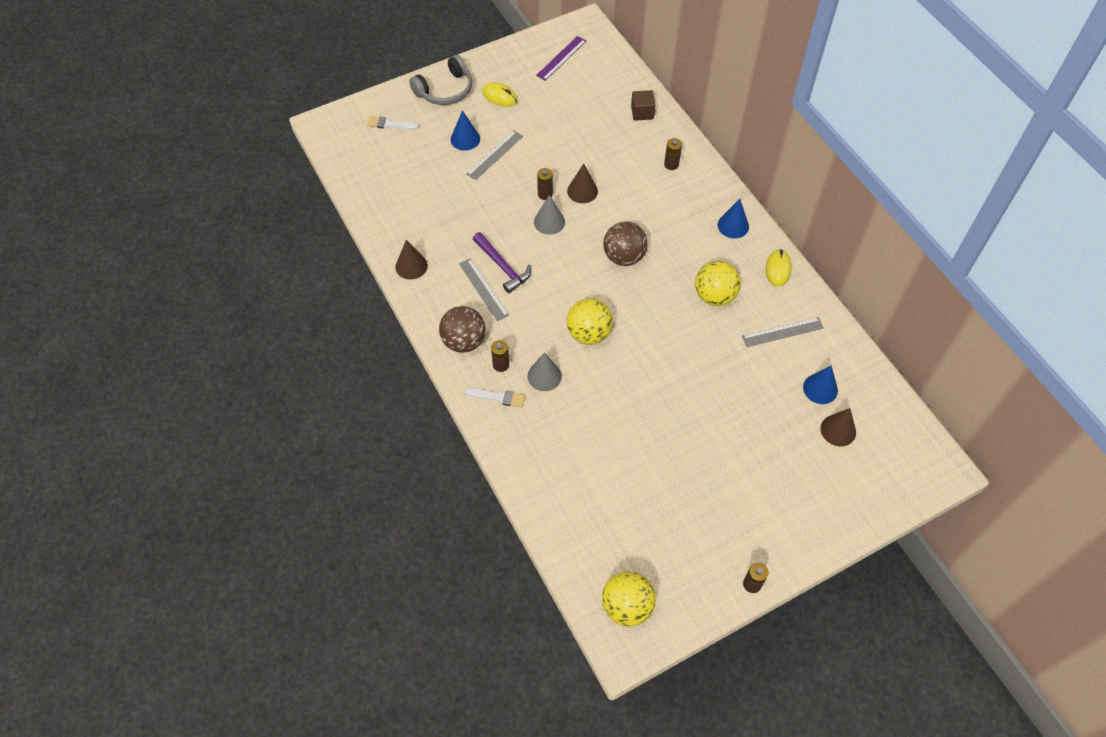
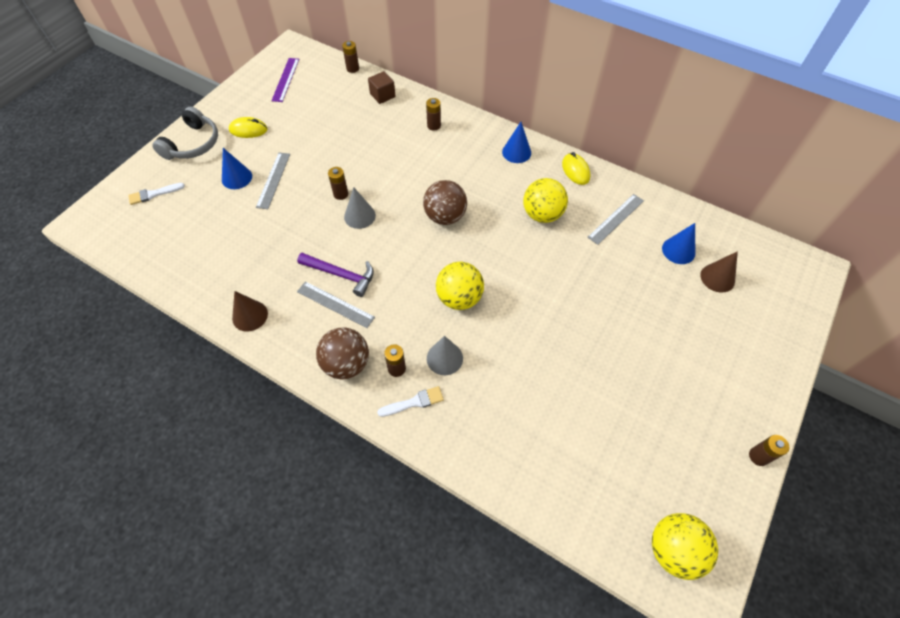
camera: 30 degrees left, 0 degrees up
brown cone [567,163,598,203] -> none
none -> brown battery [342,41,359,73]

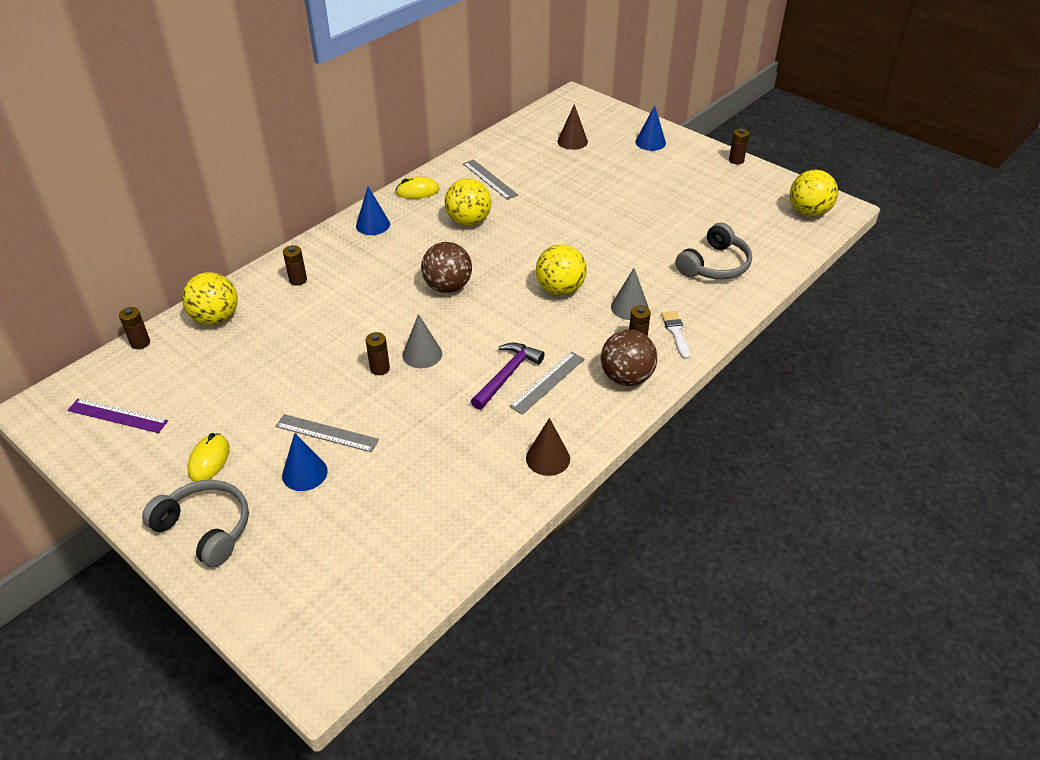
camera: 80 degrees left, 15 degrees down
white brush [128,183,185,205] -> none
brown cube [368,71,396,104] -> yellow ball [182,272,238,325]
blue cone [662,223,695,264] -> blue cone moved to [635,105,666,151]
none -> grey headphones [676,223,752,279]

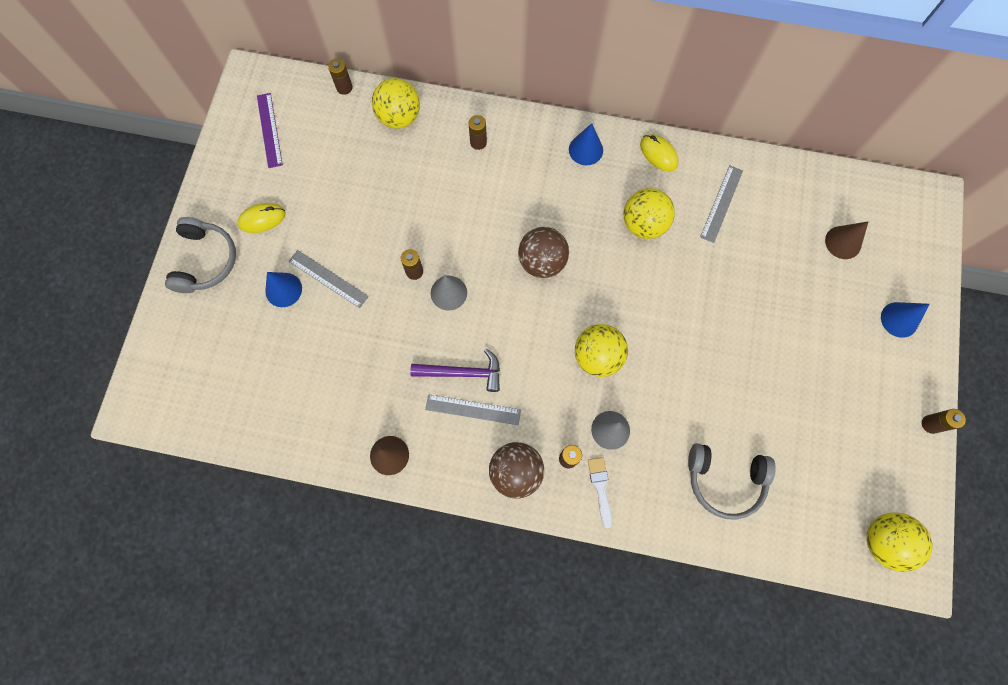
camera: 60 degrees right, 30 degrees up
grey ruler [275,414,379,452] -> grey ruler turned 45 degrees counterclockwise [288,250,369,308]
white brush [661,311,690,359] -> white brush turned 60 degrees counterclockwise [588,457,612,528]

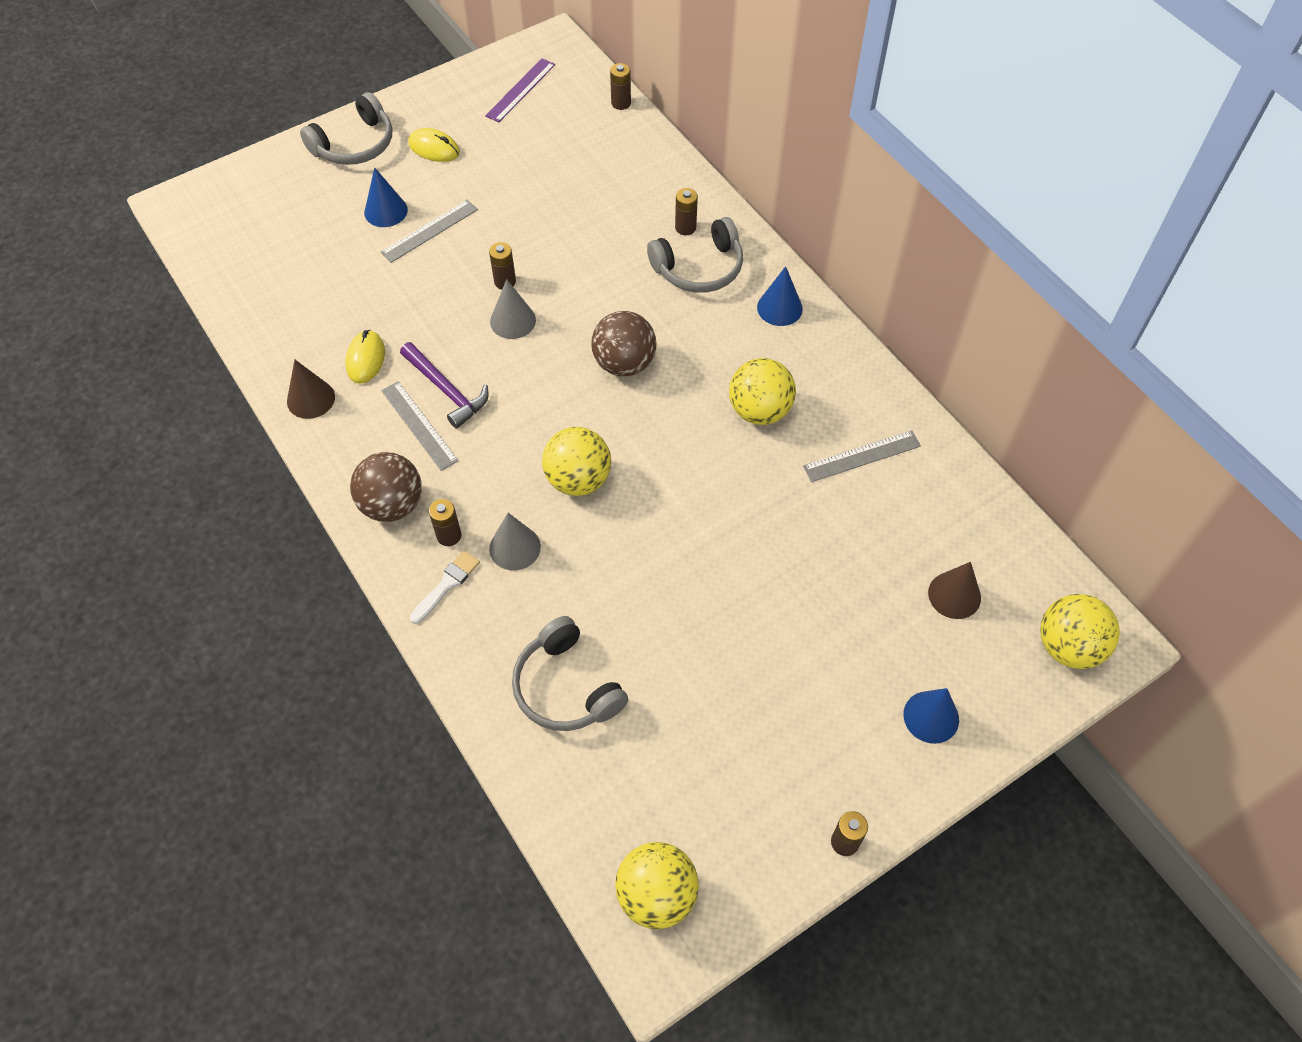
camera: 45 degrees right, 15 degrees down
grey ruler [288,250,369,308] -> grey ruler turned 60 degrees clockwise [381,200,478,263]
yellow ball [372,78,420,129] -> yellow ball moved to [1040,594,1120,669]
yellow mouse [640,134,679,172] -> yellow mouse moved to [346,330,385,384]
none -> grey headphones [647,217,743,293]

